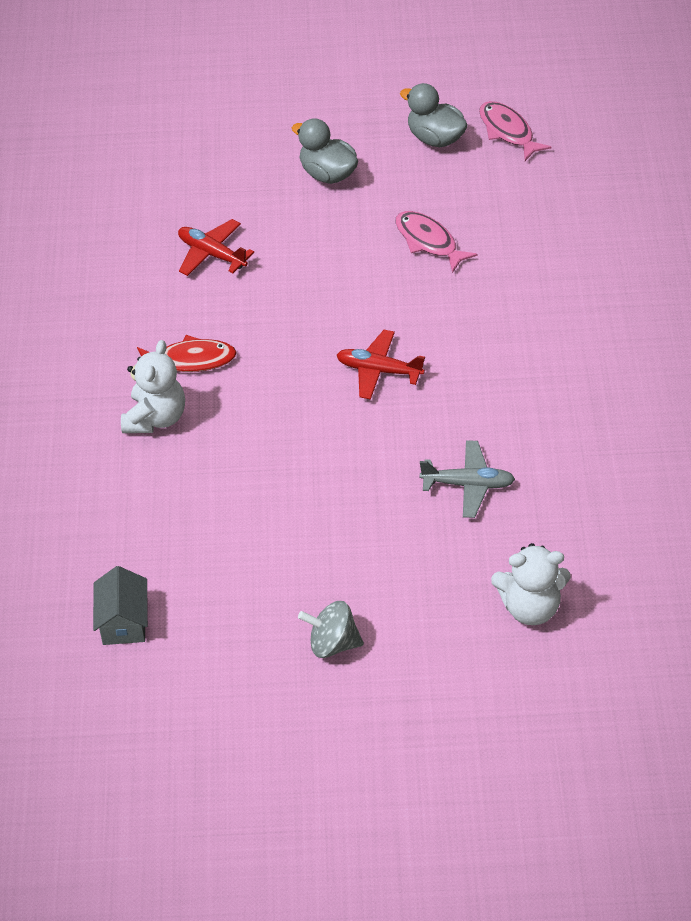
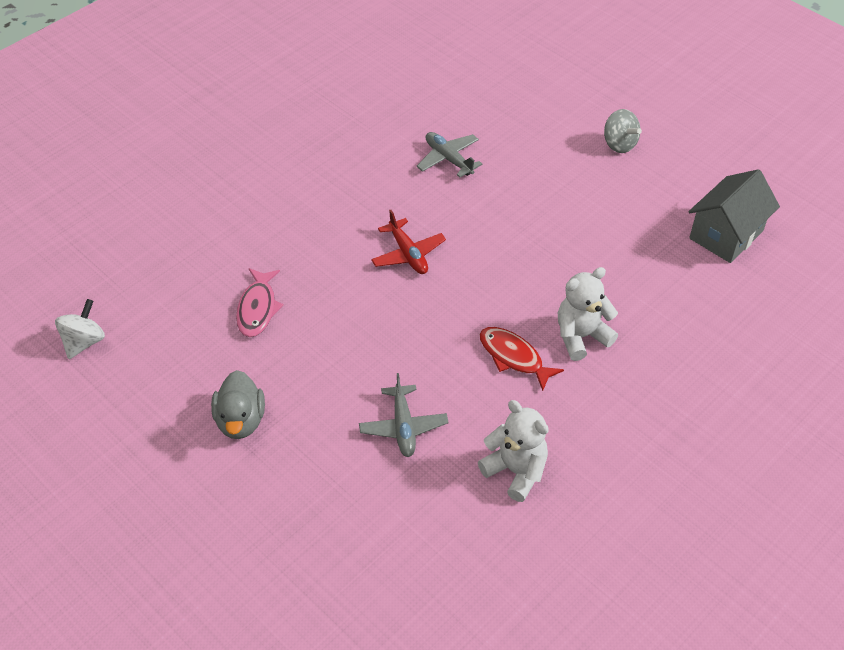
camera: 135 degrees left, 0 degrees up
grey house [93,566,148,645] -> grey house [688,169,780,263], size x1.52
red plane [178,219,254,276] -> grey plane [359,373,448,457]
grey duck [400,83,468,147] -> none
pink fish [479,101,552,161] -> white spinning top [55,299,105,359]
white teddy bear [491,543,570,625] -> white teddy bear moved to [478,400,549,502]

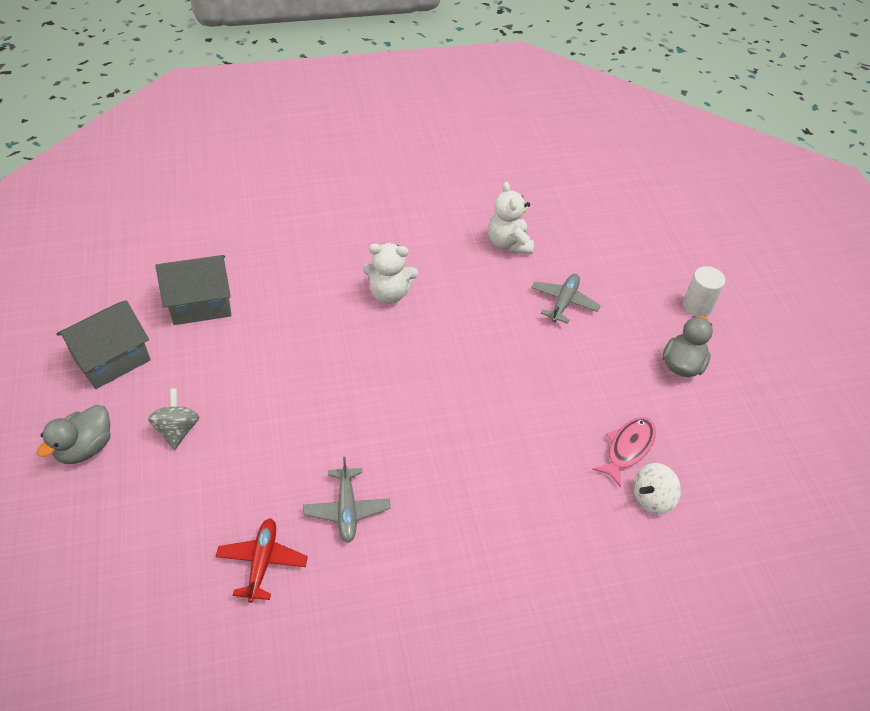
camera: 150 degrees left, 0 degrees up
white spinning top [55,299,105,359] -> white spinning top moved to [633,463,681,514]
red plane [371,210,446,274] -> red plane moved to [216,518,308,603]
red fish [480,327,564,391] -> none
none -> grey duck [37,405,110,464]
none -> grey house [56,300,151,389]
none -> white cylinder [683,266,725,317]

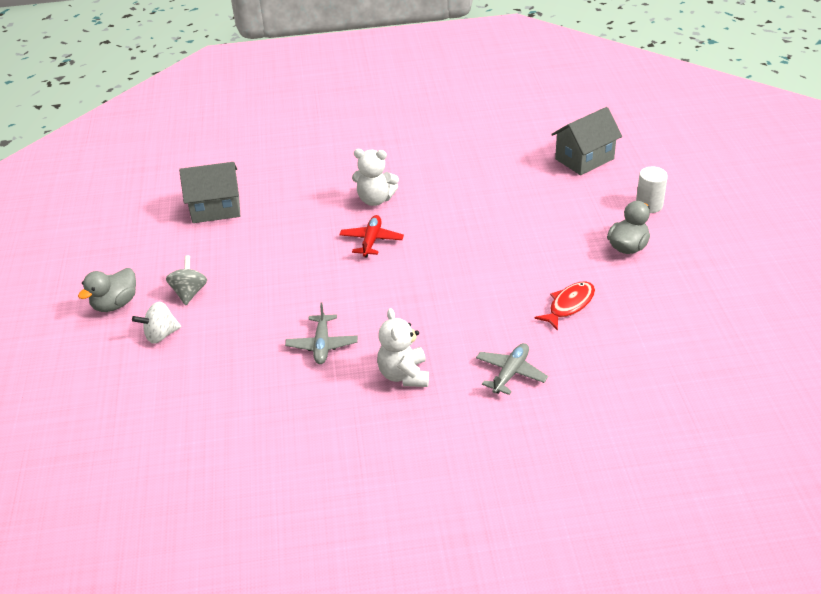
camera: 10 degrees right, 10 degrees down
grey house [56,300,151,389] -> grey house moved to [551,107,622,175]
red plane [216,518,308,603] -> red plane moved to [339,215,404,258]
white teddy bear [488,181,534,254] -> white teddy bear moved to [377,308,429,387]
grey plane [531,274,601,324] -> grey plane moved to [476,343,548,395]
pink fish [592,417,656,488] -> red fish [534,281,595,331]
white spinning top [633,463,681,514] -> white spinning top moved to [132,302,181,344]

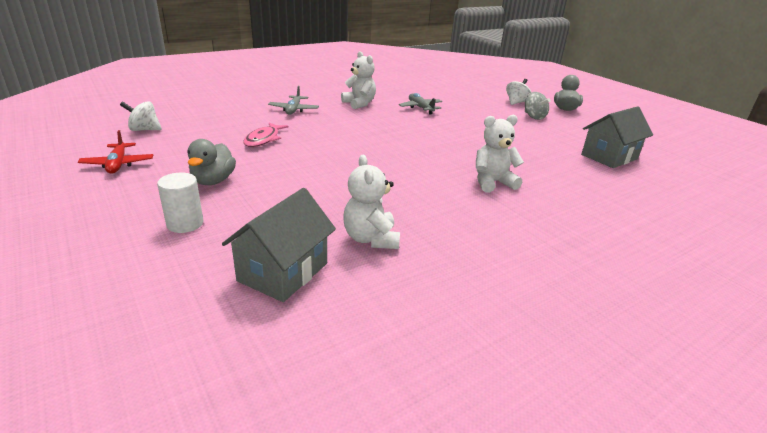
camera: 150 degrees right, 10 degrees down
red plane [339,215,404,258] -> red plane moved to [78,130,153,174]
red fish [534,281,595,331] -> pink fish [243,123,289,147]
none -> white spinning top [120,101,162,131]
none -> white teddy bear [343,155,400,249]

